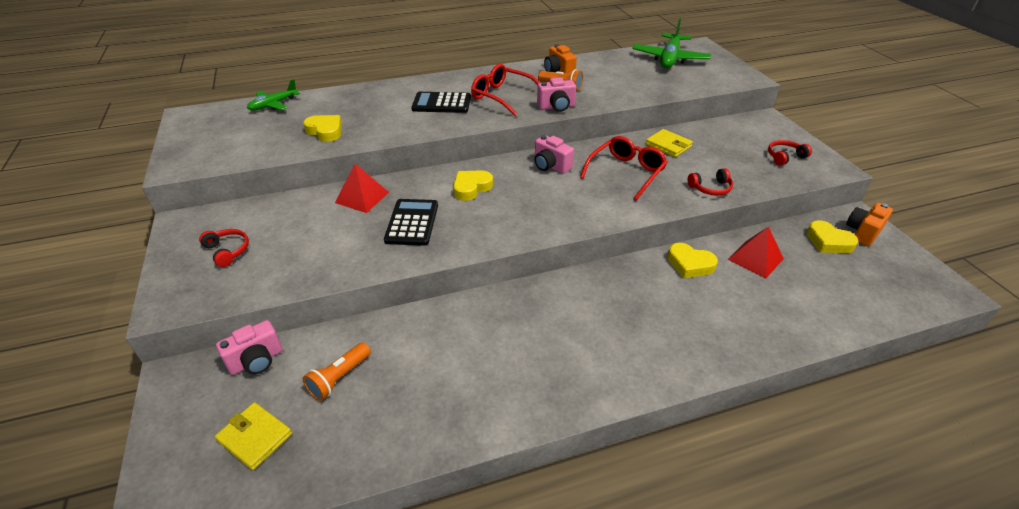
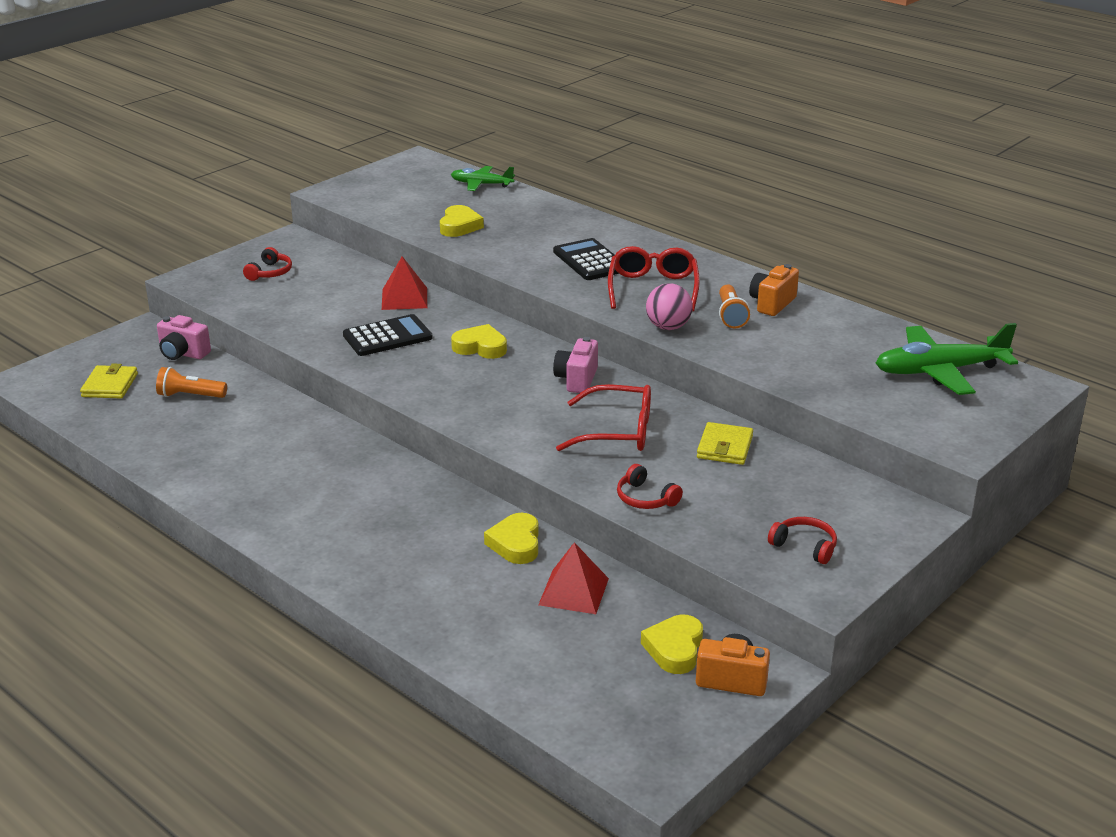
camera: 60 degrees right, 10 degrees down
pink camera [537,77,576,112] -> pink ball [646,283,693,330]

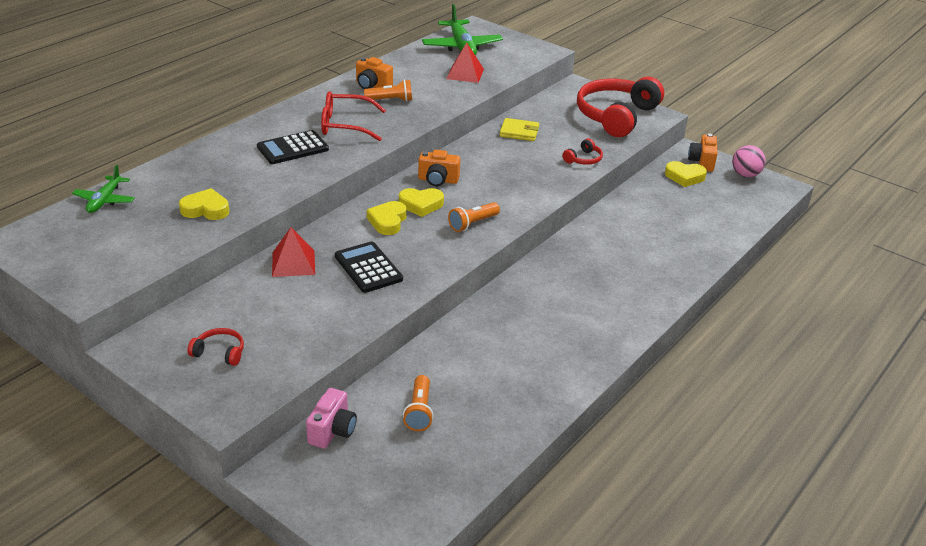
camera: 95 degrees left, 5 degrees up
yellow wallet [80,363,138,398] -> none
yellow heart [484,513,539,564] -> yellow heart moved to [399,188,444,217]
red pyramid [538,542,609,614] -> red pyramid moved to [446,42,484,83]
pink camera [553,337,598,393] -> orange camera [418,150,460,186]
red glasses [556,384,651,451] -> none
pink ball [646,283,693,330] -> pink ball moved to [732,145,766,177]
red headphones [768,517,837,564] -> red headphones [577,76,664,137], size x2.47
none -> orange flashlight [448,202,500,232]

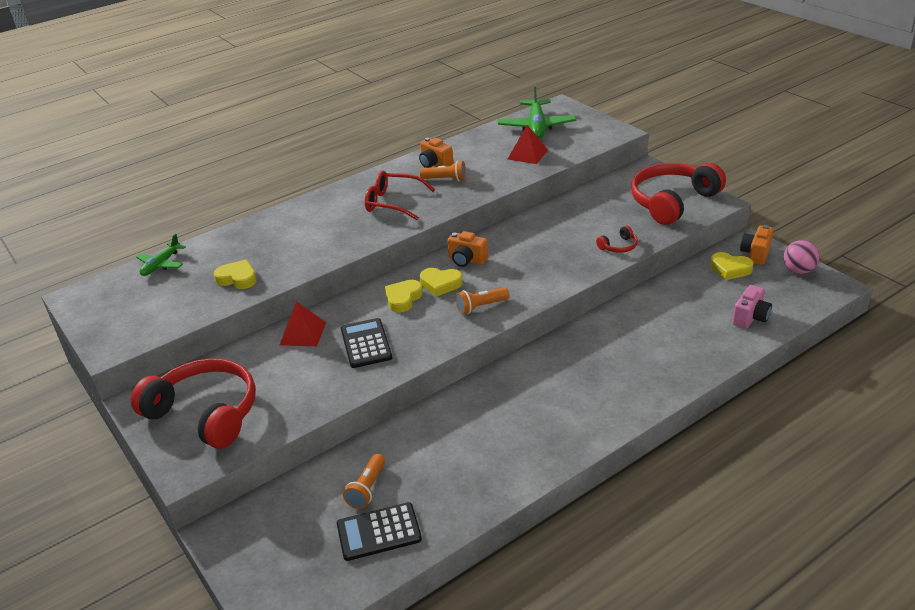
camera: 20 degrees right, 0 degrees up
red headphones [187,328,244,366] -> red headphones [131,358,256,449], size x2.47
black calculator [257,130,329,164] -> black calculator moved to [337,502,422,561]
pink camera [306,388,357,449] -> pink camera moved to [732,285,772,329]
yellow wallet [500,118,539,141] -> none

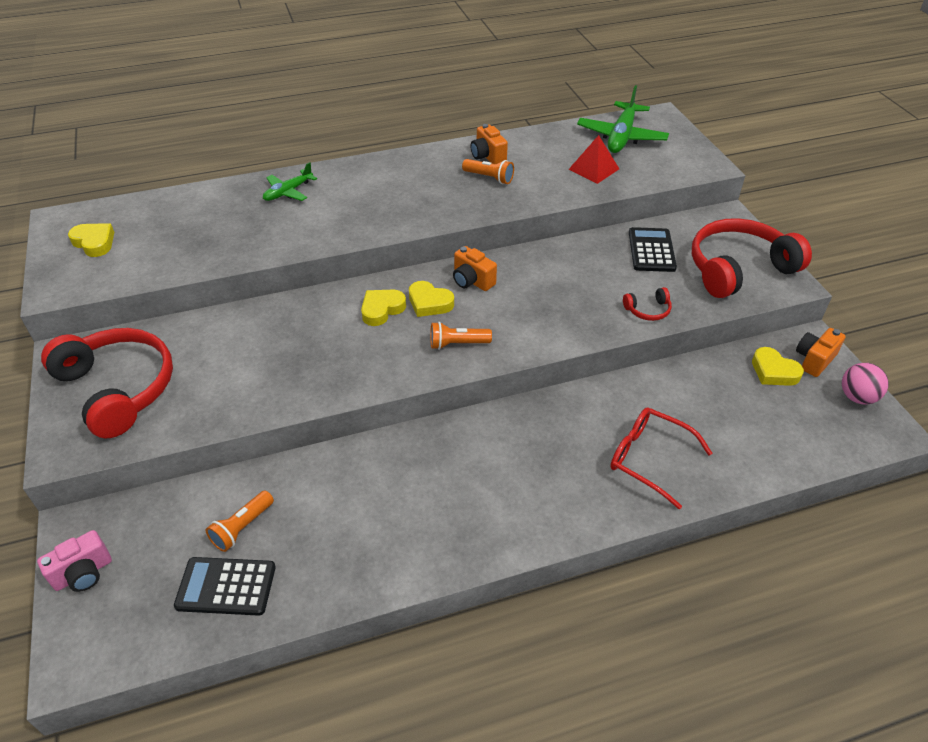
camera: 15 degrees right, 10 degrees up
green plane [136,234,186,276] -> green plane moved to [263,162,317,201]
yellow heart [214,260,257,289] -> yellow heart moved to [68,223,114,257]
red pyramid [280,302,326,346] -> none
black calculator [341,318,392,368] -> black calculator moved to [629,227,677,272]
red glasses [365,171,435,220] -> red glasses moved to [610,407,712,510]
pink camera [732,285,772,329] -> pink camera moved to [37,530,112,592]

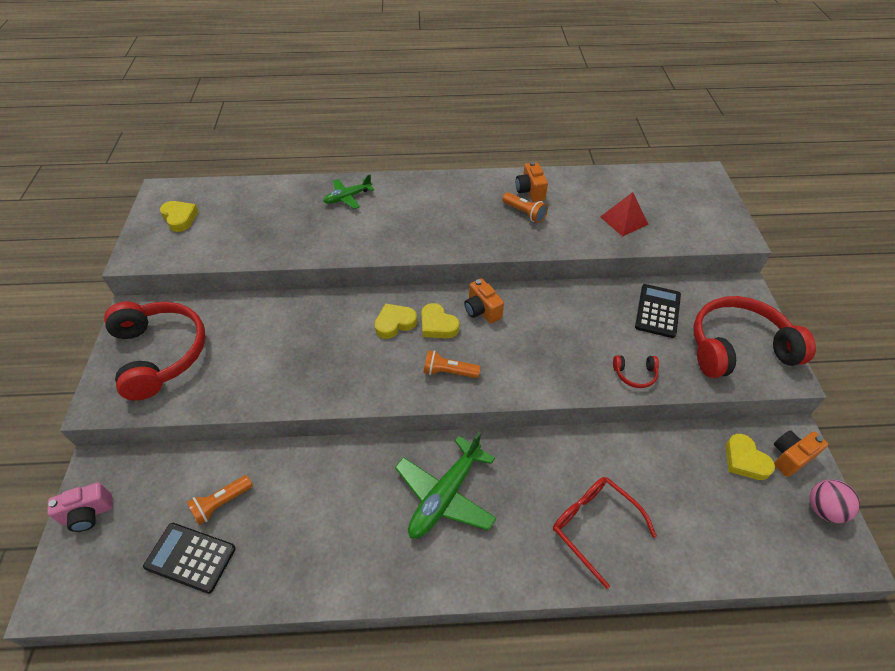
camera: 15 degrees right, 5 degrees up
green plane [577,85,669,153] -> green plane moved to [395,432,496,539]

